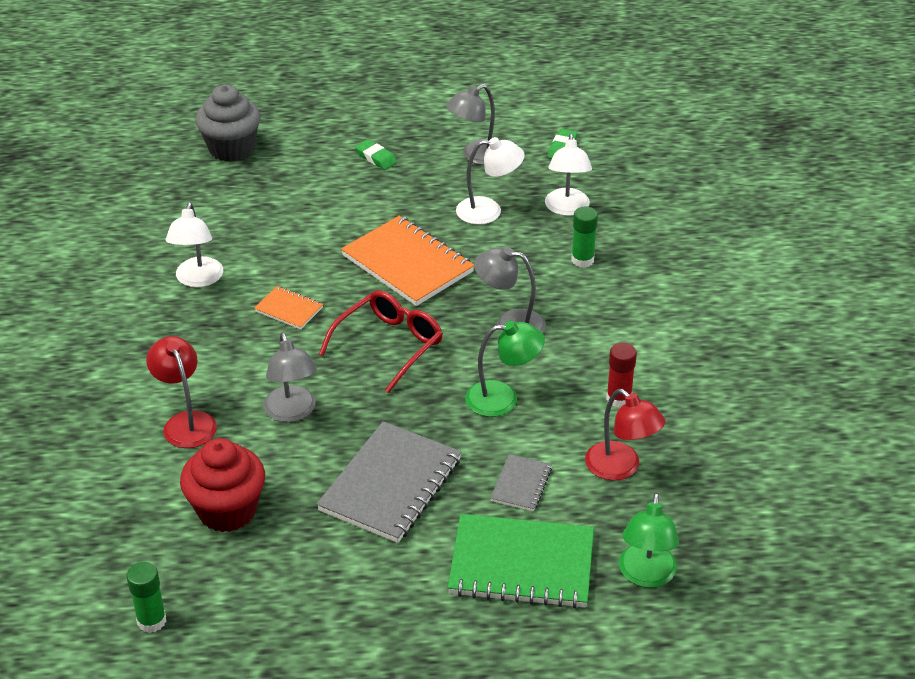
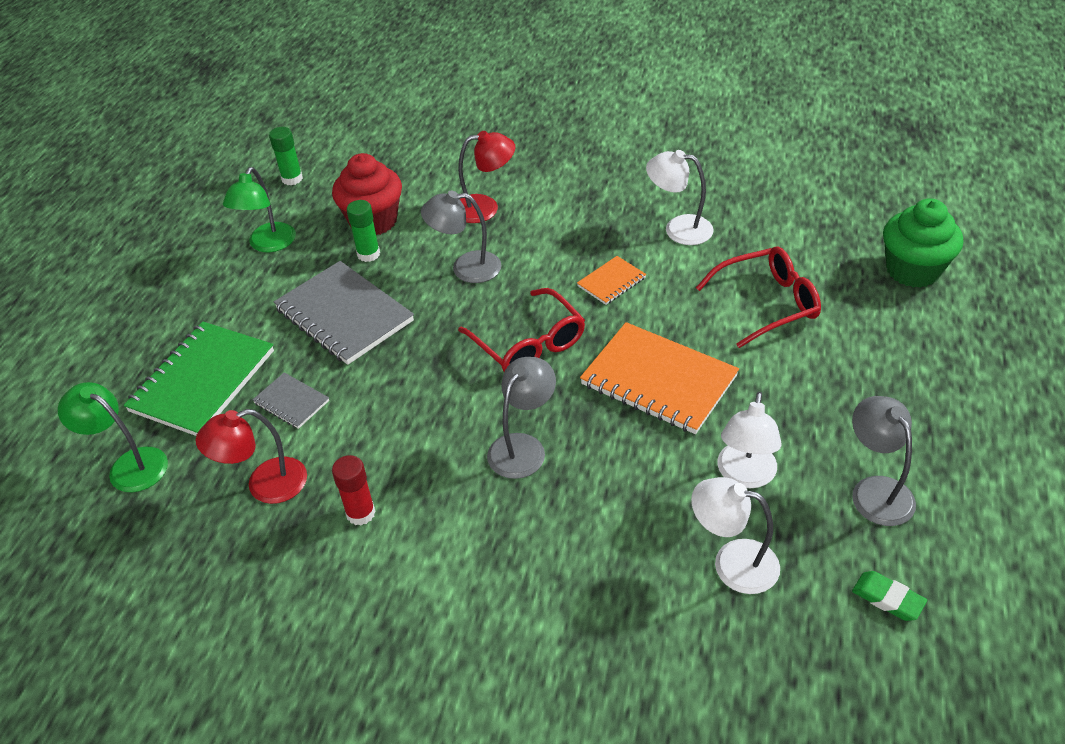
camera: 110 degrees right, 5 degrees up
grey cupcake [195,84,261,162] -> green cupcake [883,198,963,288]
orange notebook [341,216,474,306] -> orange notebook turned 60 degrees clockwise [580,322,739,434]
green eraser [355,139,397,170] -> none
green lamp [465,321,545,417] -> green lamp moved to [223,167,296,252]
green glue stick [571,207,598,268] -> green glue stick moved to [346,200,380,262]
none -> red glasses [696,247,821,348]

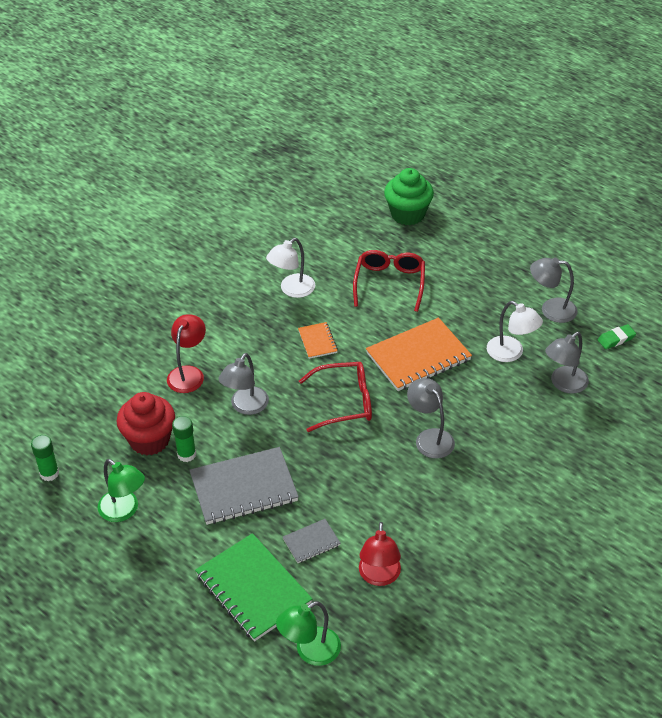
camera: 65 degrees left, 0 degrees up
red glue stick [332,455,376,525] -> none
white lamp [691,477,780,594] -> grey lamp [545,332,589,394]

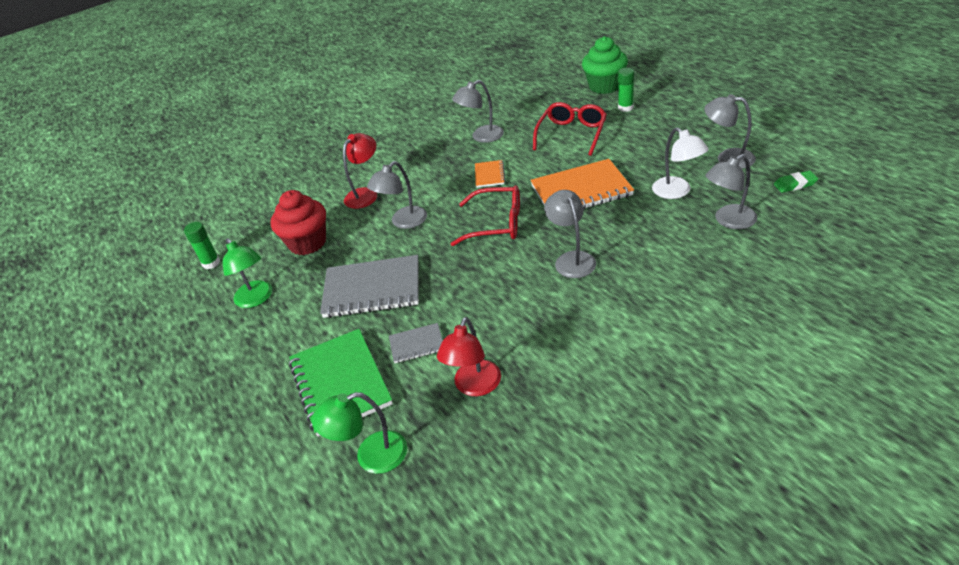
camera: 20 degrees right, 5 degrees down
green glue stick [172,416,196,462] -> green glue stick moved to [618,68,635,112]
white lamp [266,238,315,298] -> grey lamp [452,80,504,143]

